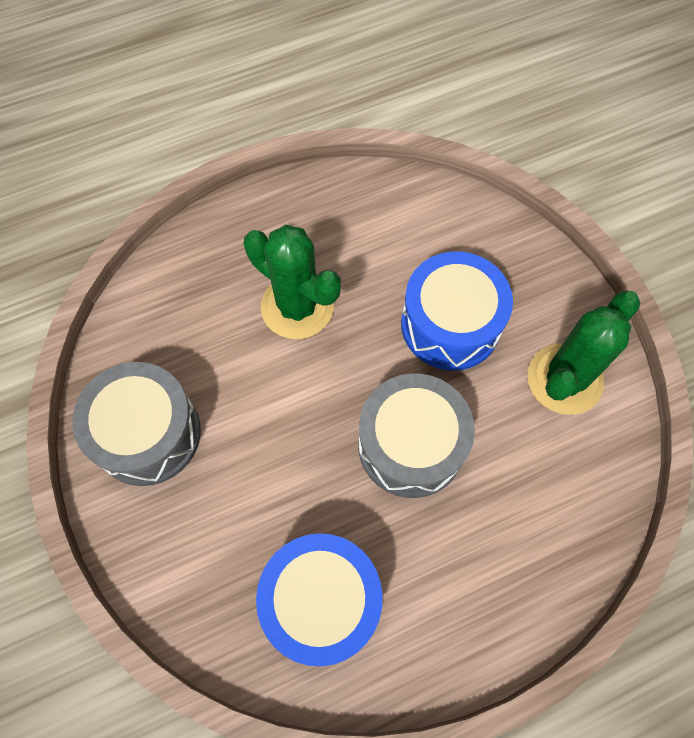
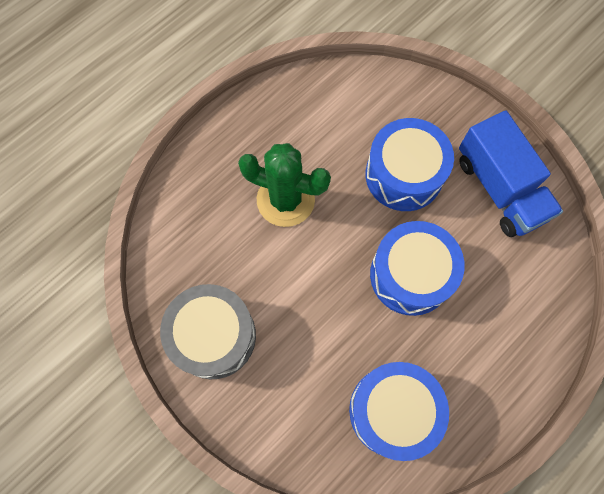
camera: 20 degrees left, 5 degrees up
grey drum [358,373,475,498] -> blue drum [370,221,465,316]
green cactus [527,290,640,415] -> blue truck [459,110,563,237]

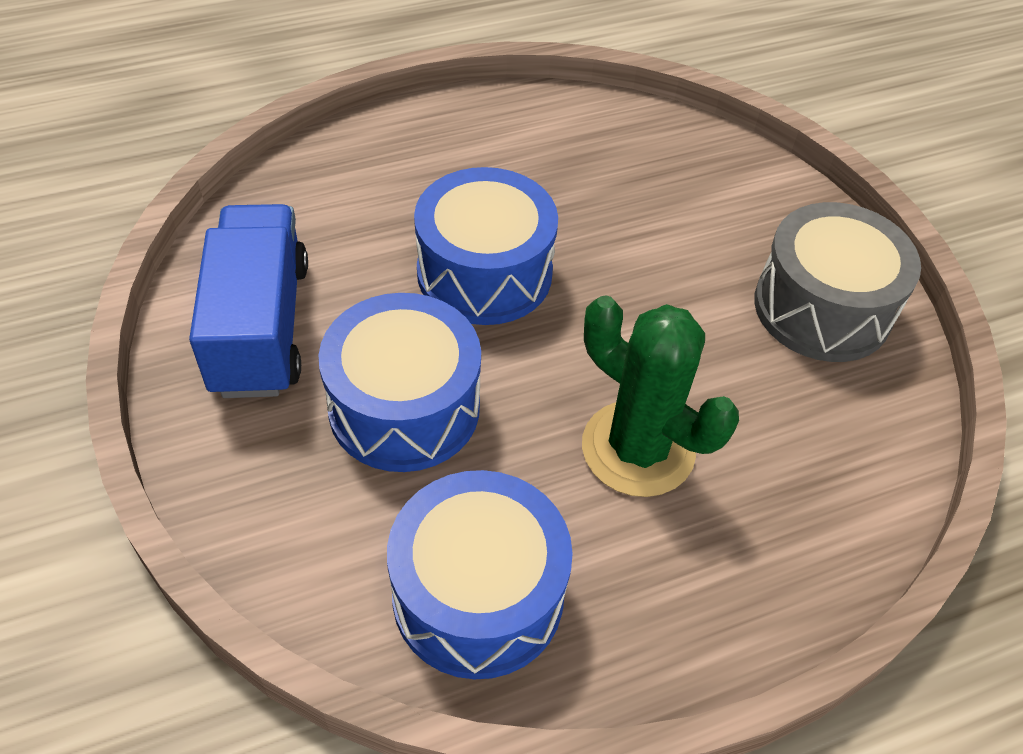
camera: 160 degrees left, 20 degrees down
blue drum [349,362,449,461] -> blue drum moved to [387,470,573,679]

